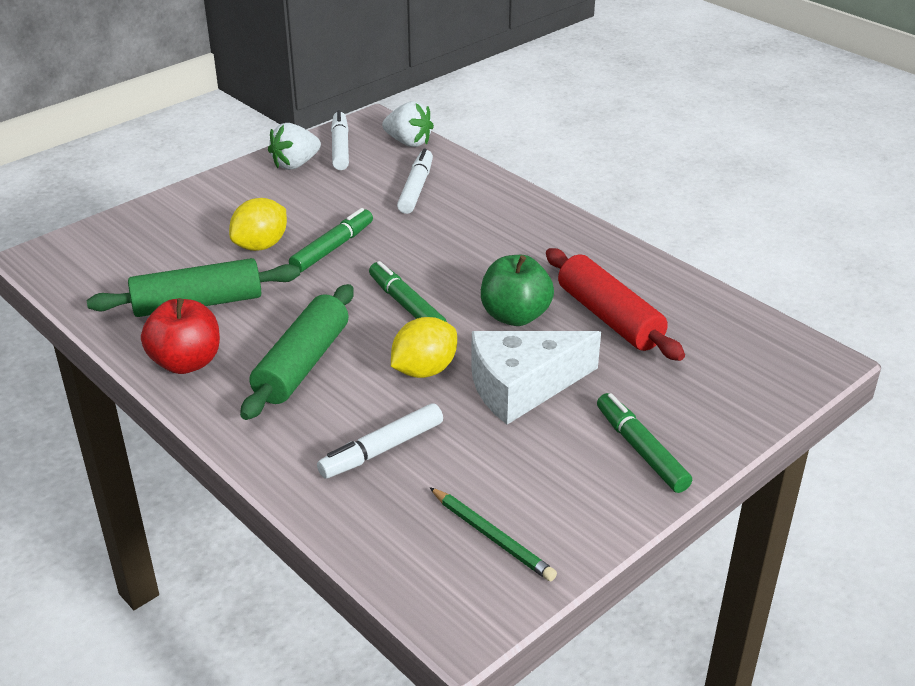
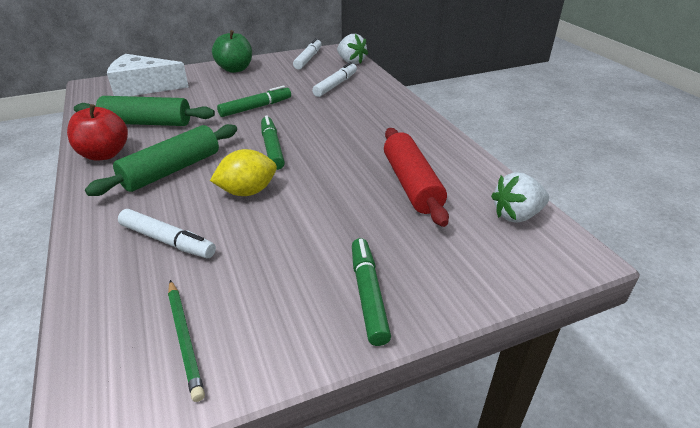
camera: 20 degrees right, 0 degrees up
yellow lemon [229,198,287,251] -> none
white strawberry [268,123,321,170] -> white strawberry moved to [491,172,549,223]
white marker [317,403,443,478] -> white marker turned 135 degrees counterclockwise [118,209,216,258]
white cheese [471,331,601,425] -> white cheese moved to [107,54,189,96]
green apple [481,255,554,326] -> green apple moved to [212,30,252,73]

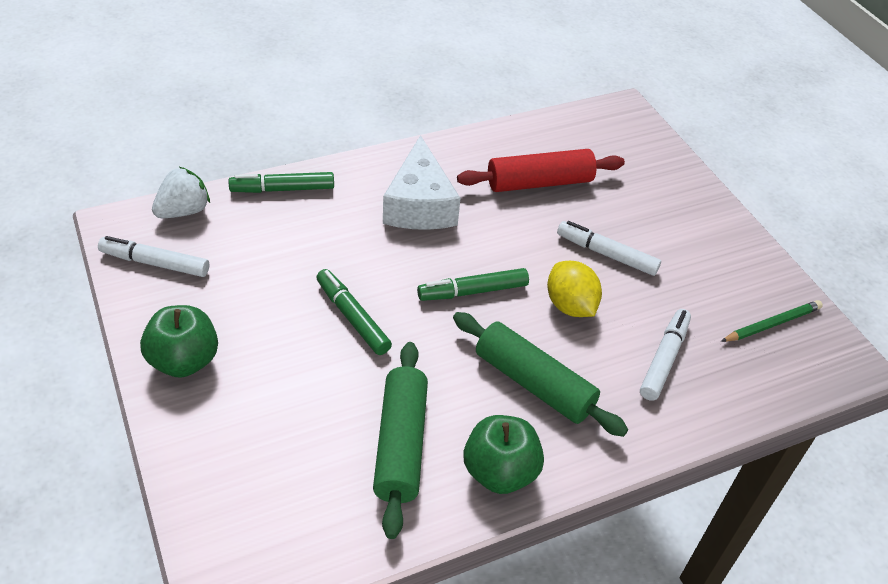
camera: 95 degrees left, 10 degrees up
red apple [67,104,128,160] -> green apple [463,415,544,494]
white cheese [107,54,189,96] -> white cheese moved to [383,135,461,230]
white marker [312,62,357,97] -> white marker moved to [557,221,661,276]
green marker [352,238,391,346] -> green marker moved to [229,172,334,193]
white strawberry [491,172,549,223] -> none

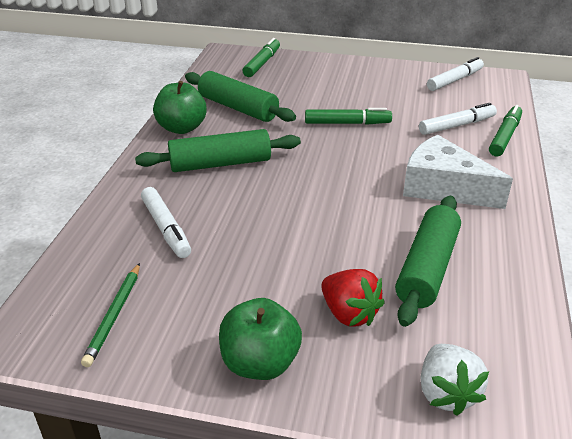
camera: 130 degrees right, 10 degrees down
green apple [140,305,218,378] -> green apple moved to [219,298,302,380]
white strawberry [152,167,210,218] -> white strawberry moved to [421,344,489,416]
green marker [417,268,529,301] -> green marker moved to [243,38,280,77]
red rolling pin [457,149,625,192] -> green rolling pin [395,196,461,327]
yellow lemon [547,261,602,317] -> none
white marker [557,221,661,276] -> white marker moved to [419,103,497,135]
none -> red strawberry [321,269,385,327]

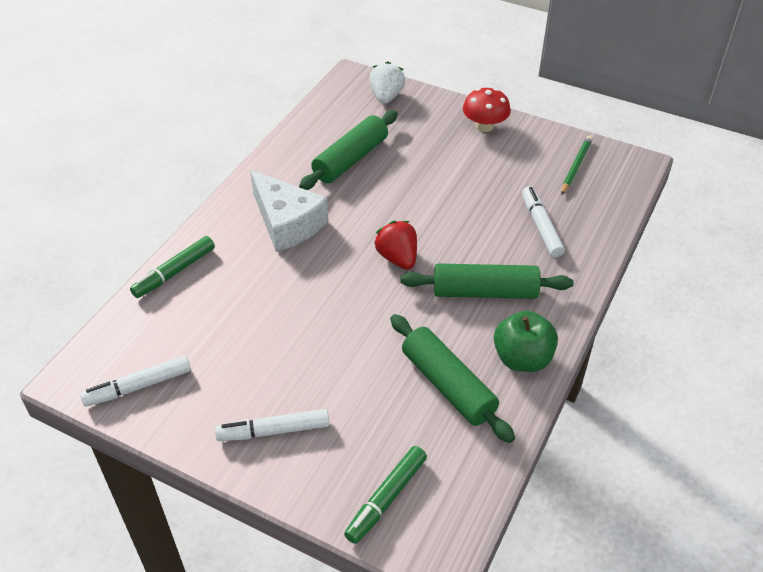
camera: 165 degrees left, 10 degrees up
green apple [219,298,302,380] -> red mushroom [463,88,511,132]
green marker [305,108,392,125] -> none
red strawberry [321,269,385,327] -> red strawberry moved to [374,221,417,270]
white marker [419,103,497,135] -> white marker moved to [215,409,330,441]

